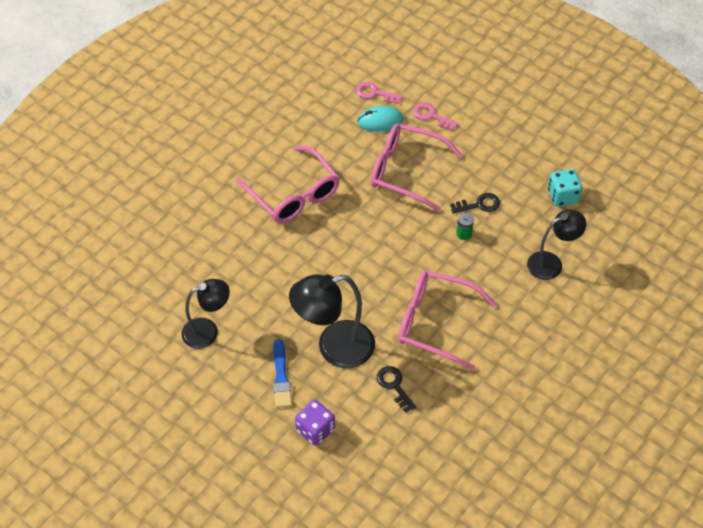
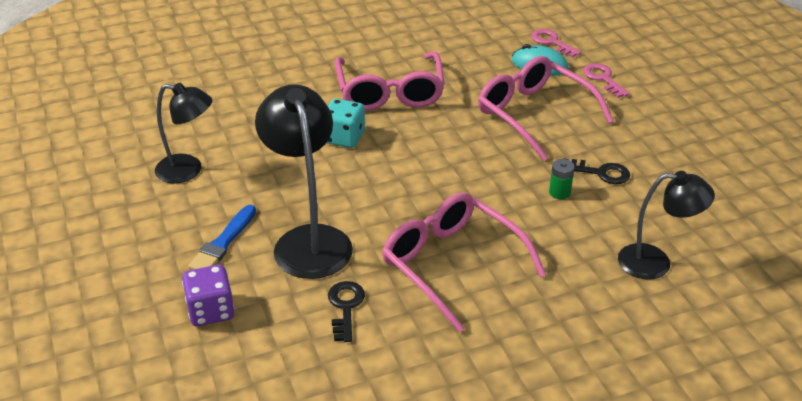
camera: 30 degrees right, 15 degrees down
black lamp [289,274,375,368] -> black lamp turned 60 degrees clockwise [255,84,353,279]
turquoise dice [548,169,582,206] -> turquoise dice moved to [327,99,365,148]

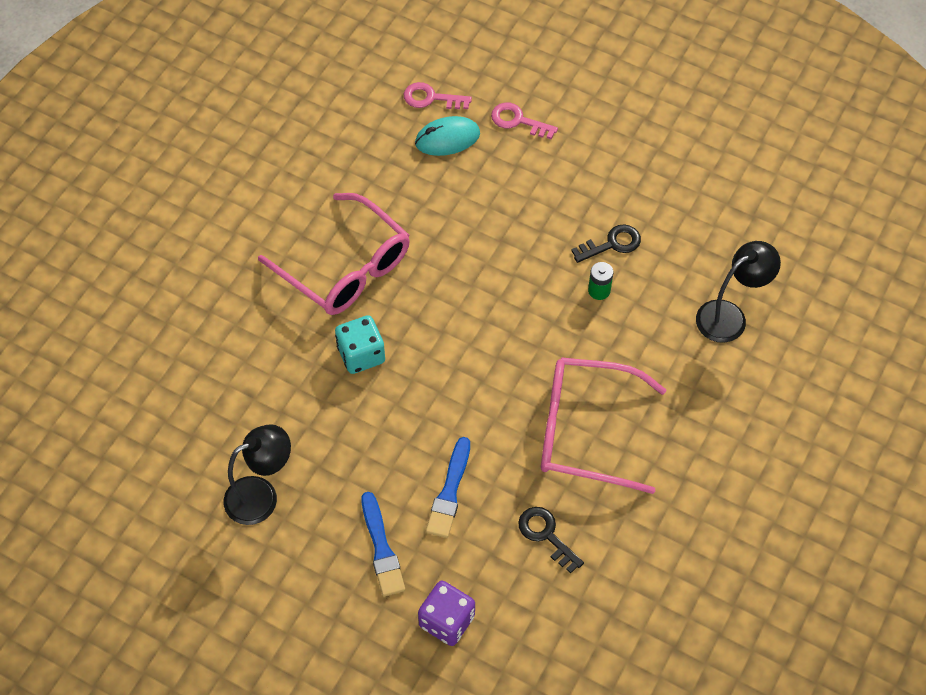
camera: 40 degrees left, 20 degrees up
black lamp [255,84,353,279] -> blue brush [426,437,470,538]
pink glasses [478,56,614,161] -> none

